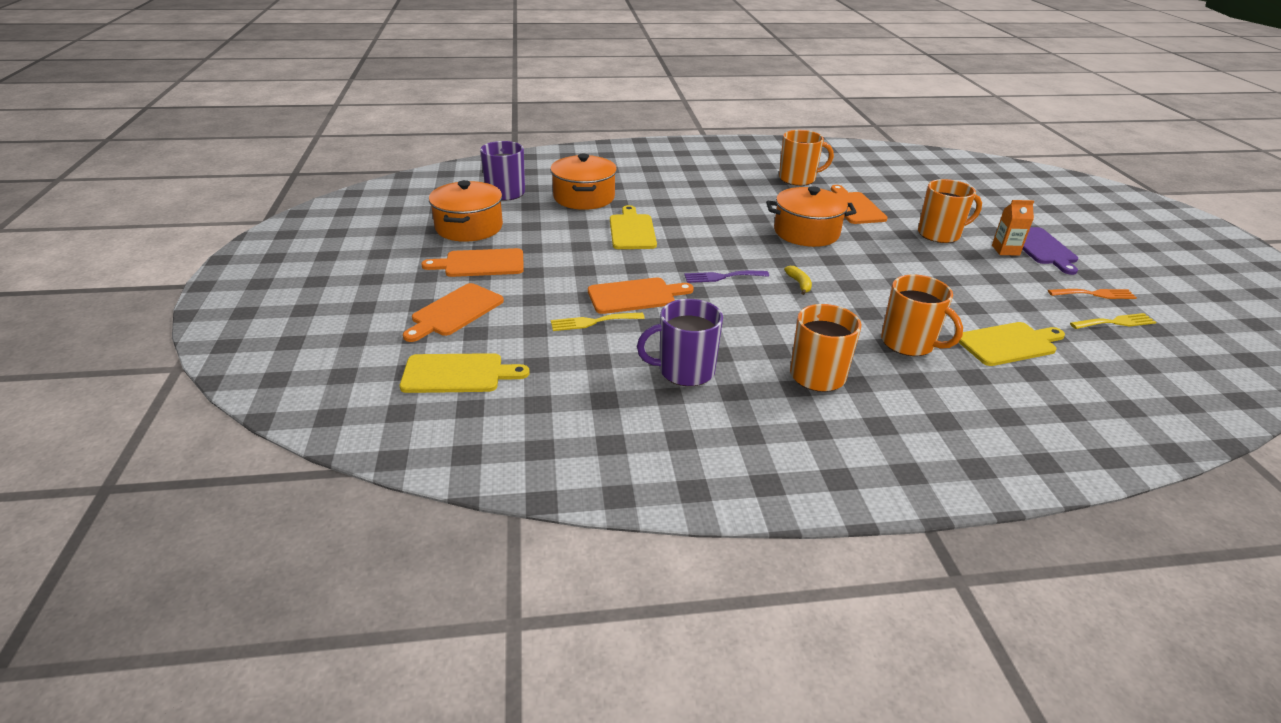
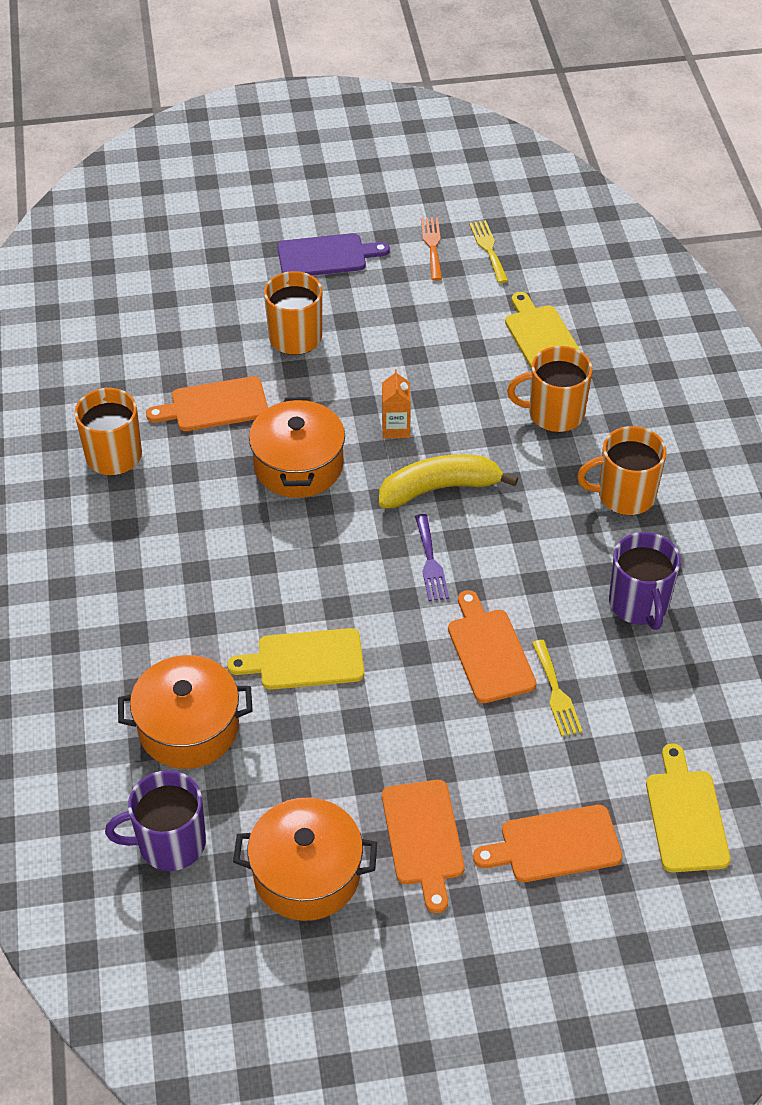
camera: 90 degrees left, 15 degrees up
orange cutting board [403,283,504,342] -> orange cutting board turned 135 degrees clockwise [473,805,623,882]
yellow banana [784,266,812,295] -> yellow banana [379,454,518,509], size x2.27
orange mug [881,275,963,356] -> orange mug turned 135 degrees counterclockwise [507,346,593,432]
orange carton [992,200,1034,256] -> orange carton moved to [382,369,411,439]

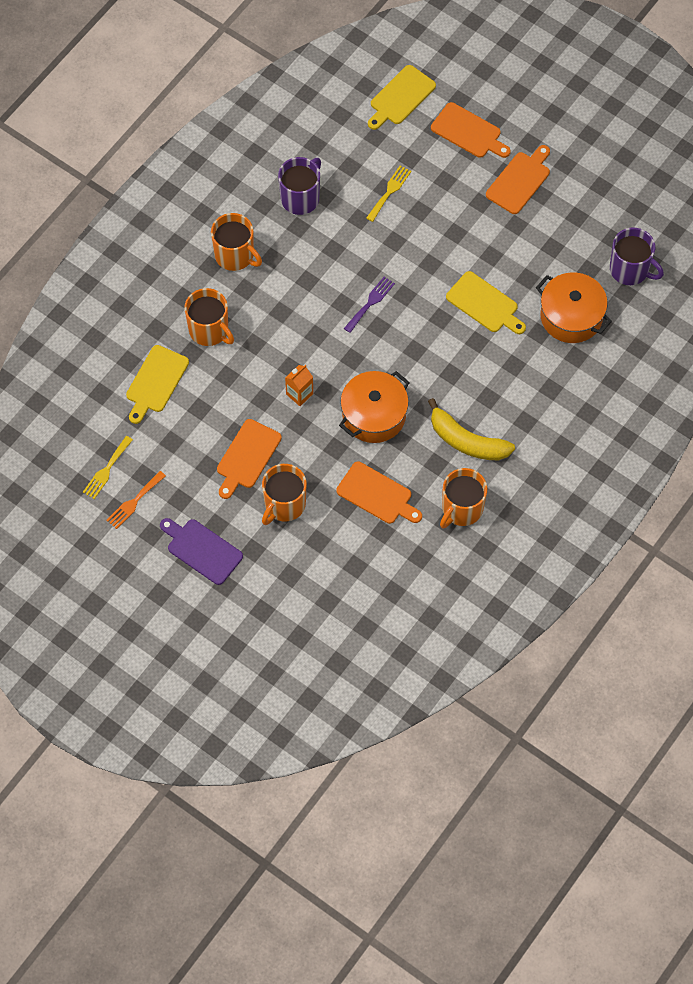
camera: 135 degrees left, 15 degrees up
orange pot [233,798,377,921] -> none
yellow banana [379,454,518,509] -> yellow banana moved to [428,398,515,461]
orange cutting board [448,590,536,703] -> orange cutting board moved to [217,419,282,499]

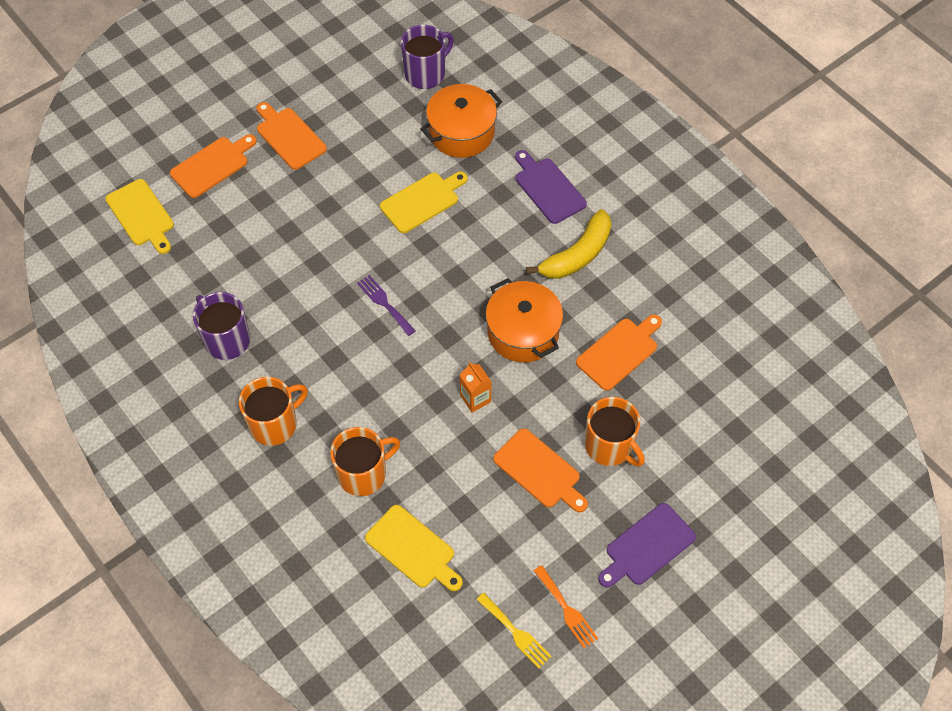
camera: 75 degrees left, 5 degrees down
yellow fork [366,165,411,222] -> none
orange mug [440,468,487,528] -> none
none -> purple cutting board [515,150,587,224]

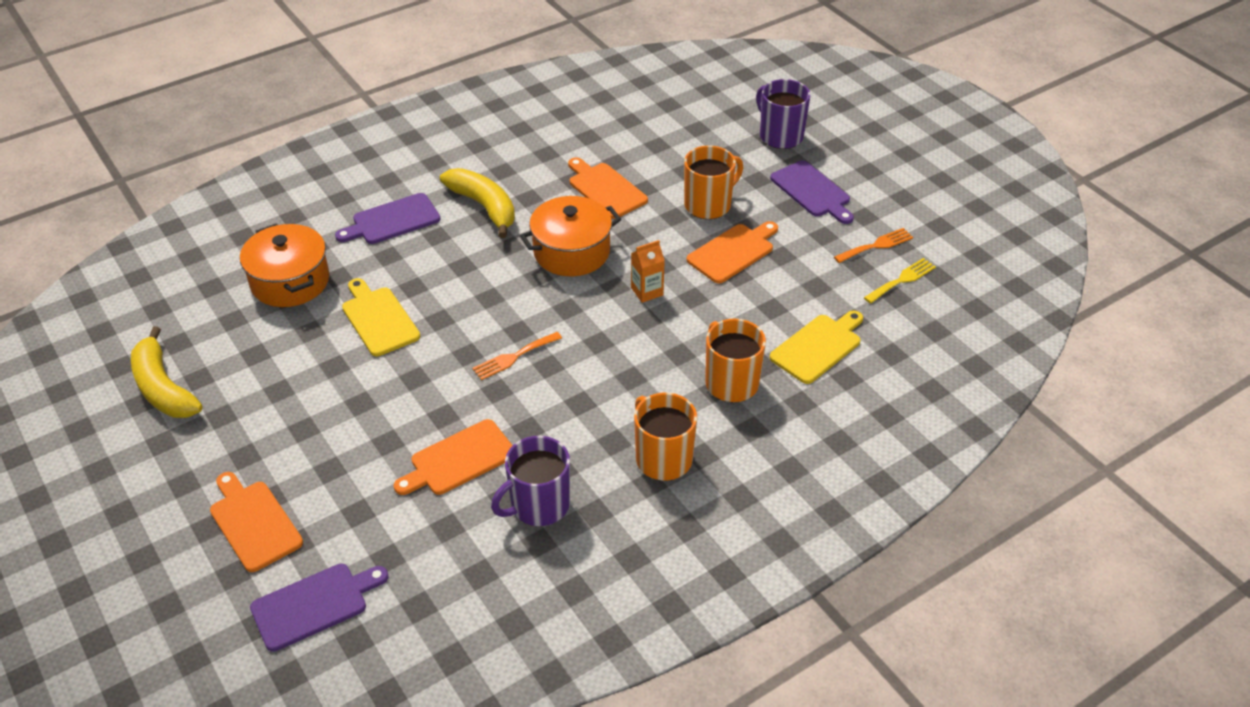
camera: 85 degrees left, 15 degrees down
yellow cutting board [106,179,174,254] -> purple cutting board [250,564,389,652]
orange cutting board [257,102,327,170] -> orange cutting board moved to [394,419,513,495]
purple fork [357,275,416,336] -> orange fork [472,332,562,380]
purple mug [401,25,454,89] -> purple mug moved to [756,79,811,149]
none -> yellow banana [131,326,203,418]

